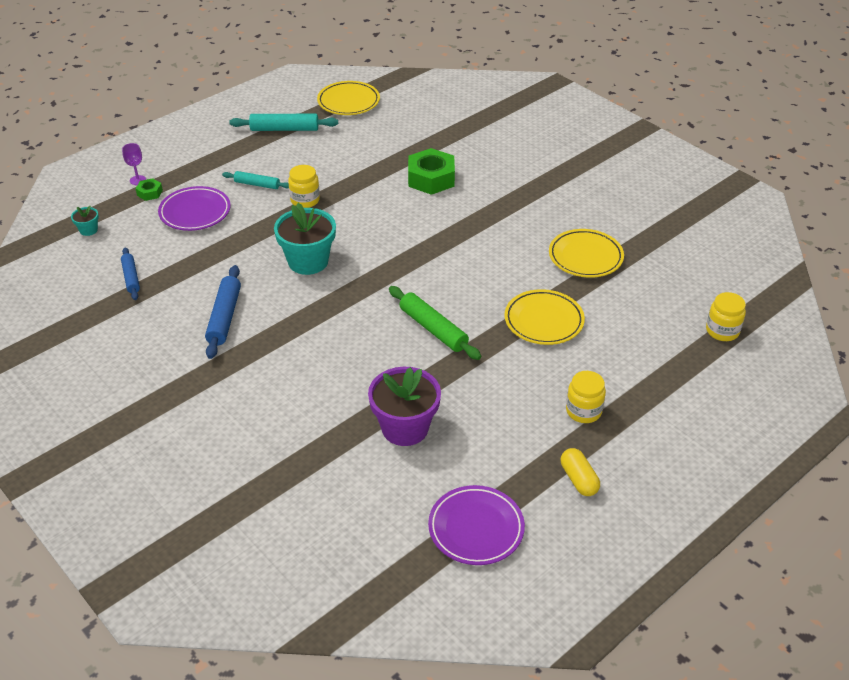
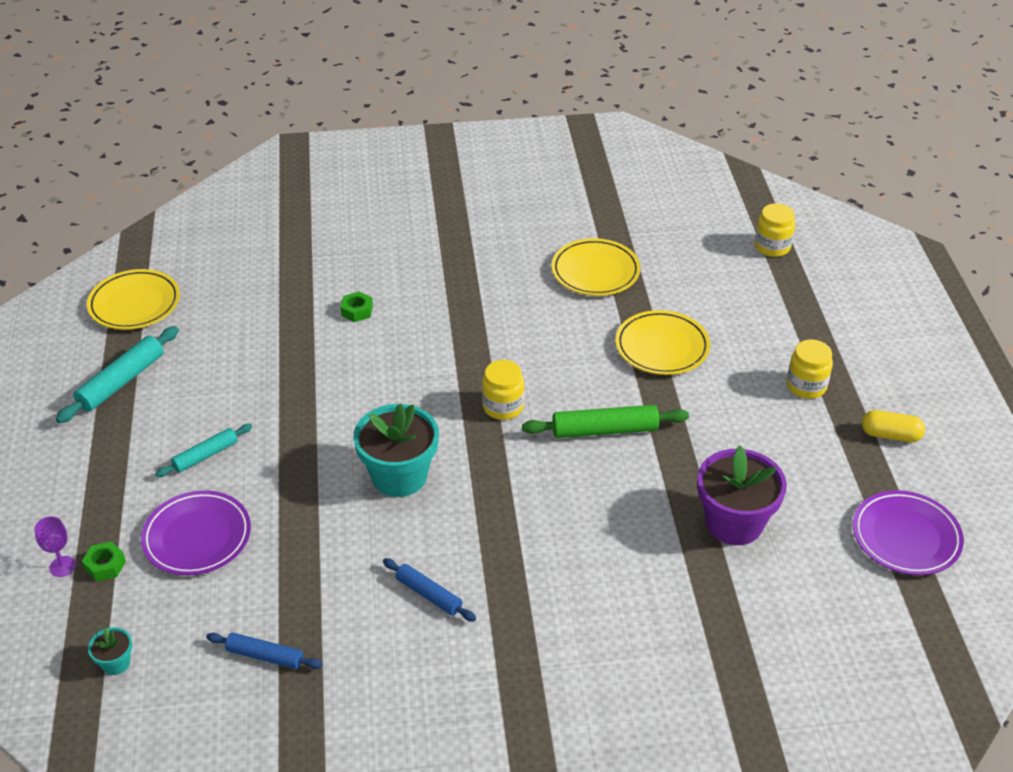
camera: 55 degrees left, 0 degrees up
blue rolling pin [205,265,241,359] -> blue rolling pin [383,558,476,622], size x0.64
yellow jar [288,165,320,208] -> yellow jar moved to [482,360,524,420]
green nut [408,148,455,195] -> green nut [341,291,373,322], size x0.48

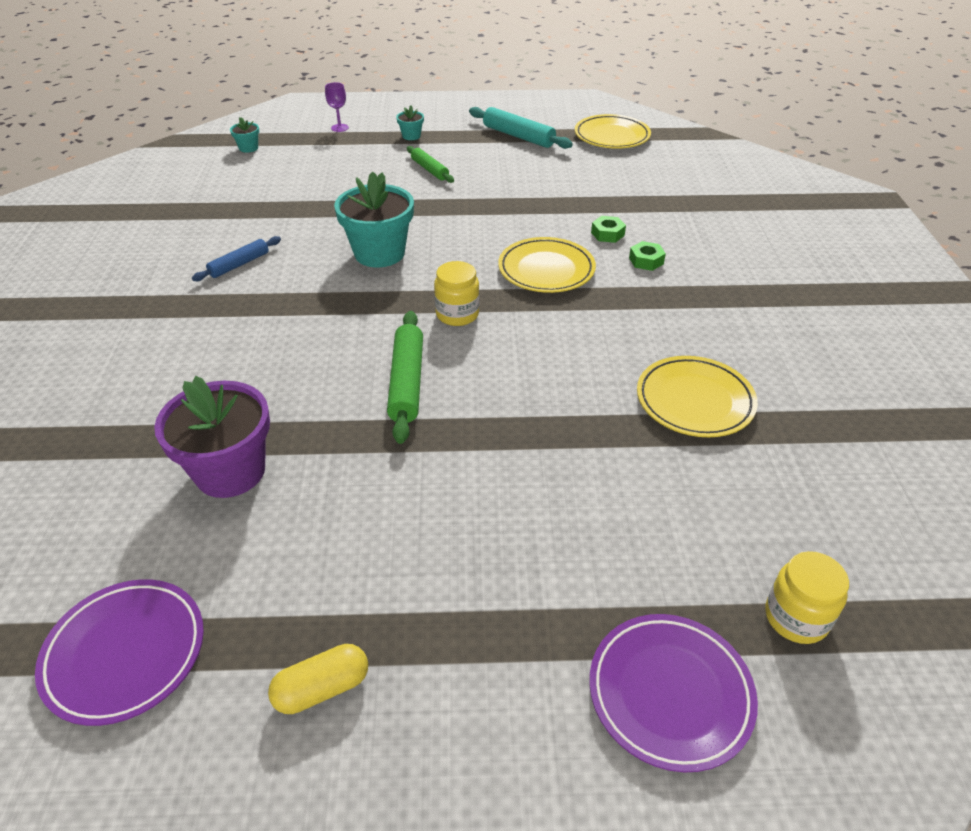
camera: 95 degrees right, 0 degrees up
green nut [82,541,126,581] -> green nut moved to [629,241,666,271]
purple plate [141,490,251,575] -> purple plate moved to [589,614,758,772]
turquoise rolling pin [155,424,252,477] -> green rolling pin [407,146,454,183]
blue rolling pin [206,633,323,669] -> none
yellow plate [616,310,710,375] -> yellow plate moved to [498,237,596,293]
yellow jar [787,340,833,399] -> none
yellow capsule [862,410,925,442] -> yellow capsule turned 45 degrees clockwise [268,644,368,714]
none -> turquoise flower pot [396,106,424,140]

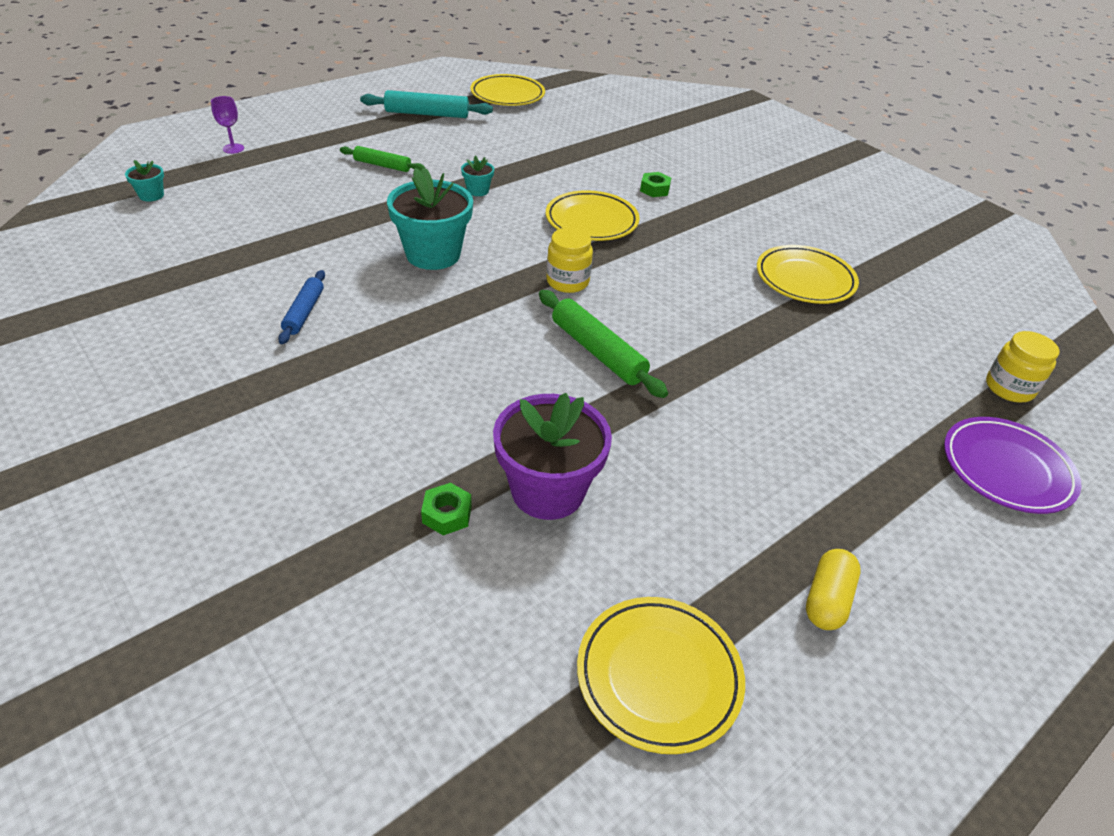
camera: 40 degrees left, 0 degrees up
purple plate [35,579,204,726] -> yellow plate [577,597,745,754]
turquoise flower pot [396,106,424,140] -> turquoise flower pot moved to [461,155,494,196]
green nut [591,216,626,243] -> green nut moved to [421,483,472,535]

